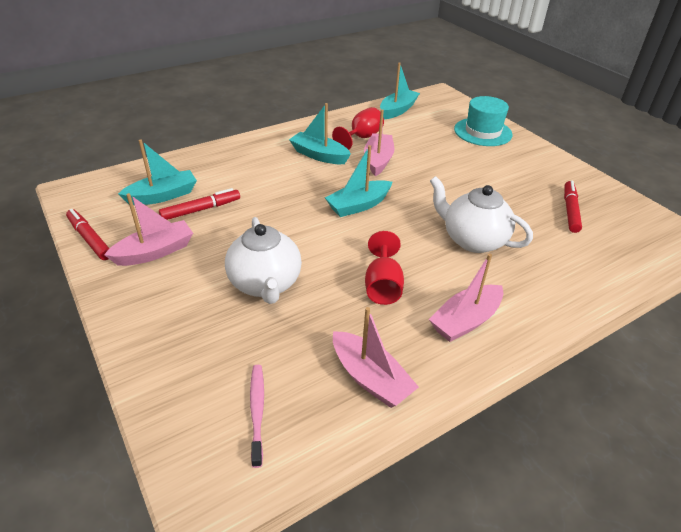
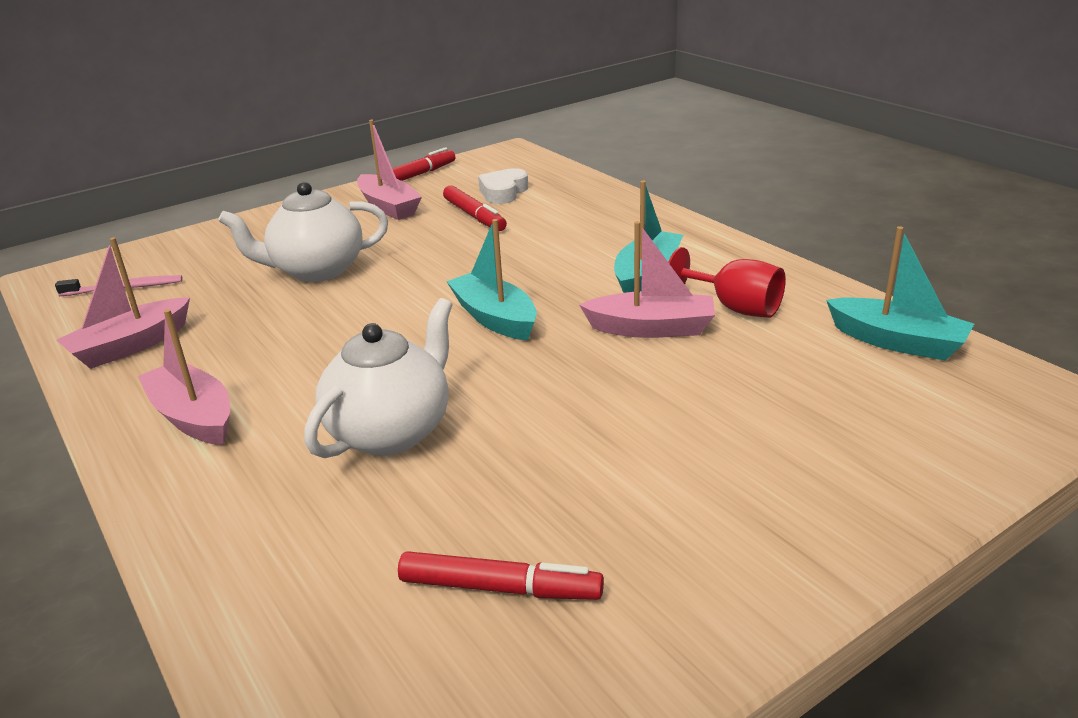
camera: 90 degrees right, 10 degrees down
turquoise boat [118,139,197,205] -> white heart [478,168,529,204]
red goblet [365,231,404,305] -> none
turquoise hat [454,96,513,146] -> none

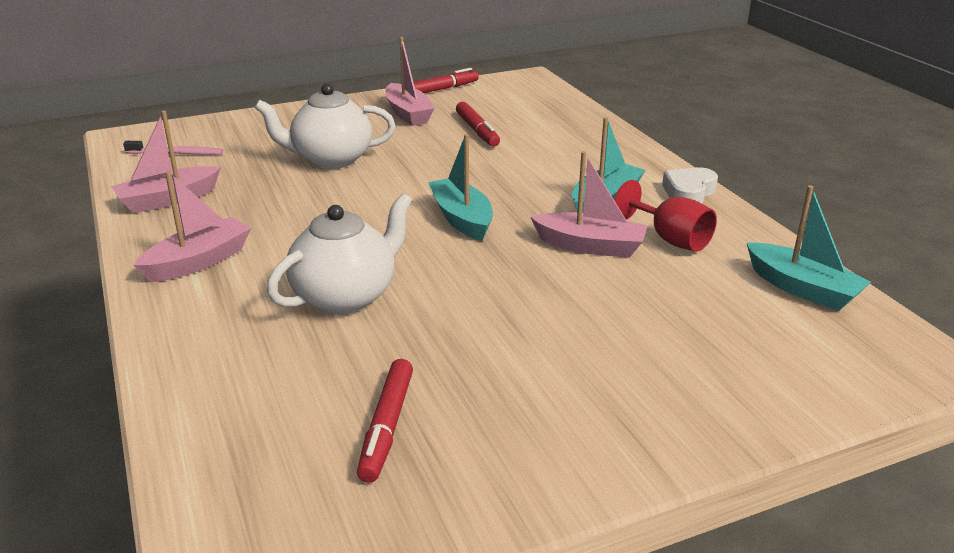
camera: 10 degrees right, 0 degrees up
pink boat [138,309,230,445] -> pink boat turned 75 degrees clockwise [134,171,251,282]
red marker [398,551,604,600] -> red marker turned 75 degrees clockwise [357,359,413,483]
white heart [478,168,529,204] -> white heart moved to [662,167,718,203]

